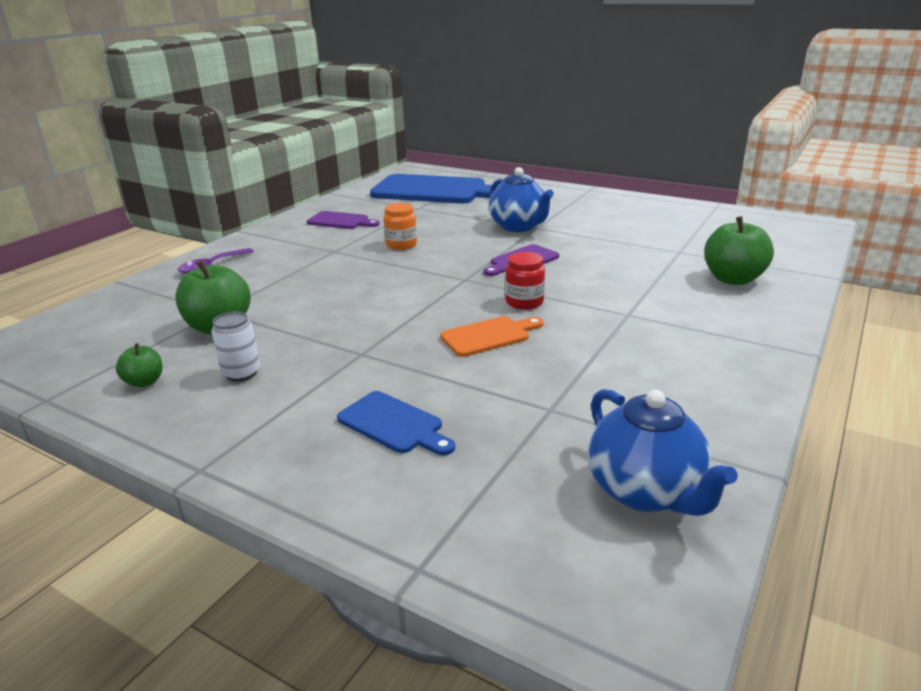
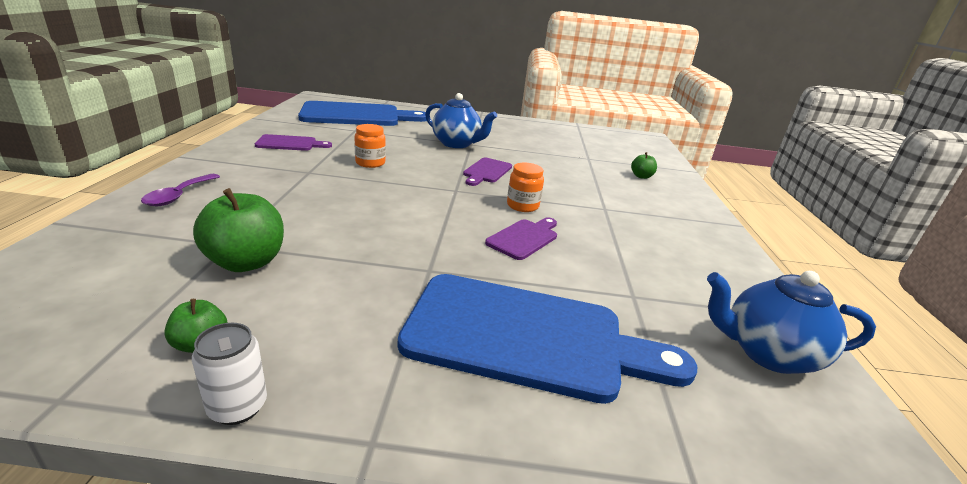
camera: 30 degrees left, 0 degrees up
white can [211,312,260,382] -> white can moved to [192,323,267,425]
blue cutting board [337,391,455,456] -> blue cutting board [398,274,697,404], size x2.15
orange cutting board [440,316,543,357] -> purple cutting board [485,217,557,260]
red jar [505,252,545,310] -> orange jar [507,163,544,212]
blue teapot [588,389,738,516] -> blue teapot turned 150 degrees clockwise [707,271,876,374]
green apple [704,216,774,285] -> green apple [631,152,657,179], size x0.53

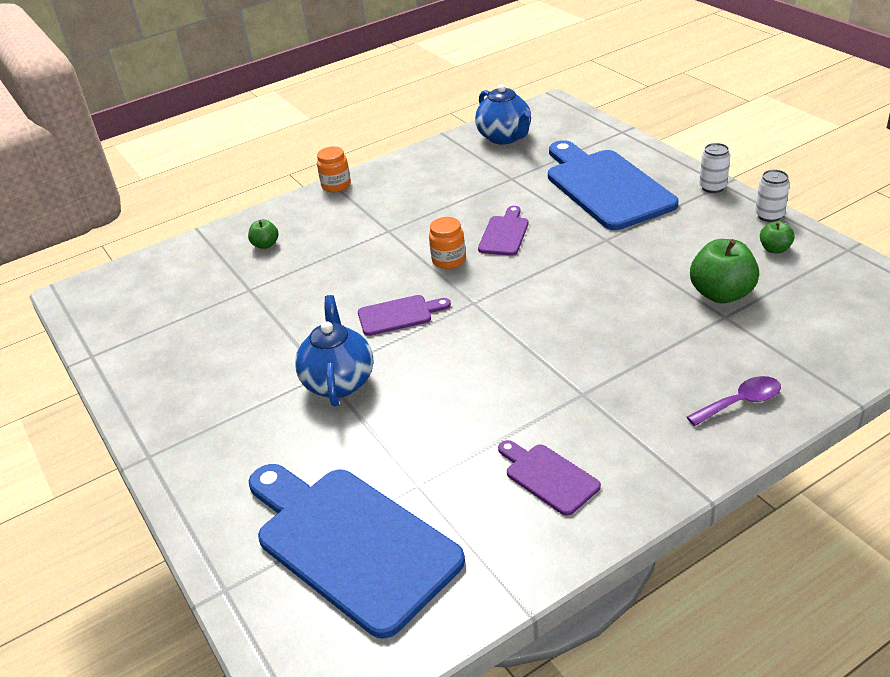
camera: 120 degrees left, 10 degrees up
orange jar [354,124,386,168] -> orange jar moved to [317,147,351,192]
purple cutting board [485,217,557,260] -> purple cutting board turned 105 degrees clockwise [478,206,529,256]
none -> white can [699,143,730,193]

